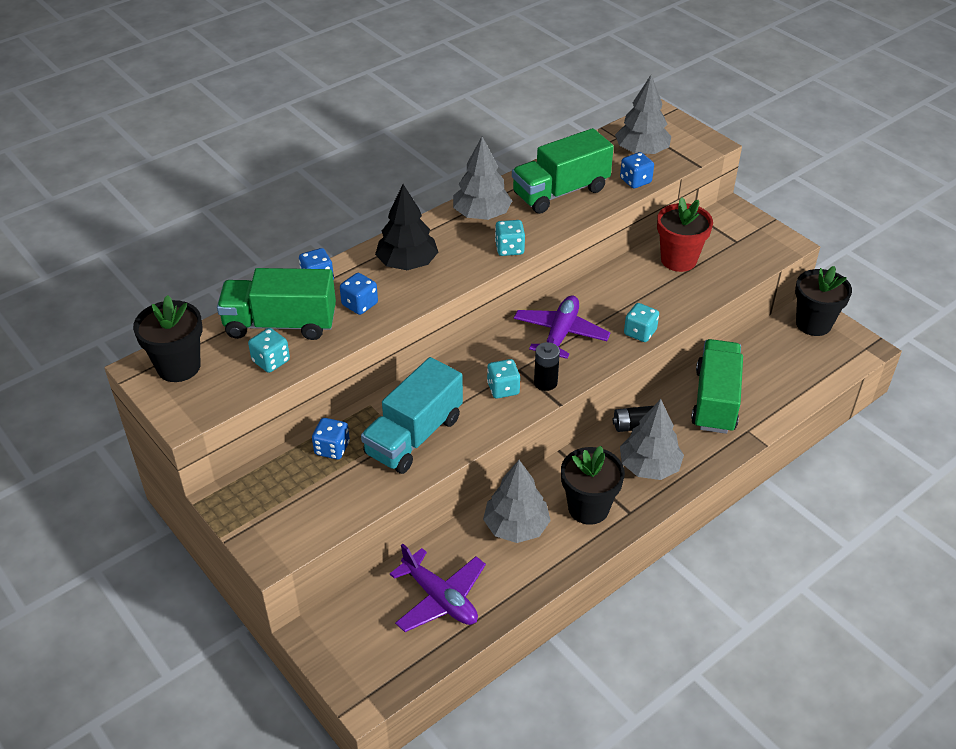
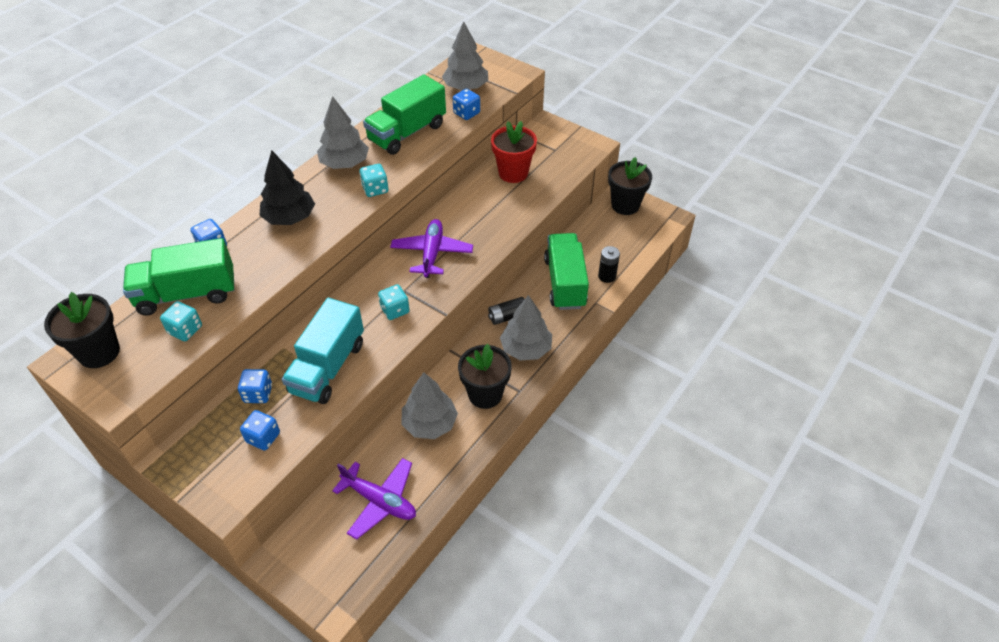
camera: 15 degrees left, 5 degrees up
blue dice [340,273,378,315] -> blue dice moved to [240,410,280,451]
black battery [534,342,560,391] -> black battery moved to [598,246,620,283]
turquoise dice [624,303,659,342] -> none

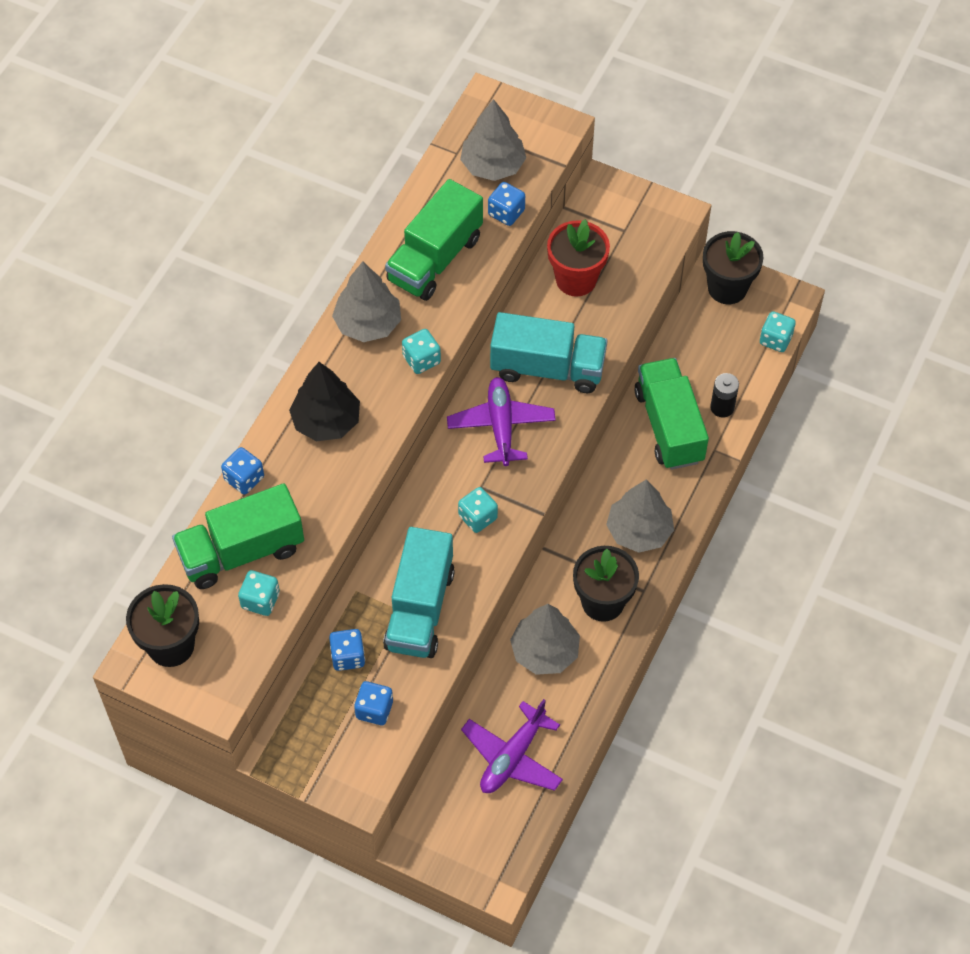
camera: 10 degrees left, 10 degrees up
purple plane [332,458,416,540] -> purple plane turned 105 degrees clockwise [461,699,563,793]
black battery [488,297,525,325] -> none
none -> turquoise truck [490,312,607,393]
none -> turquoise dice [760,311,796,352]

